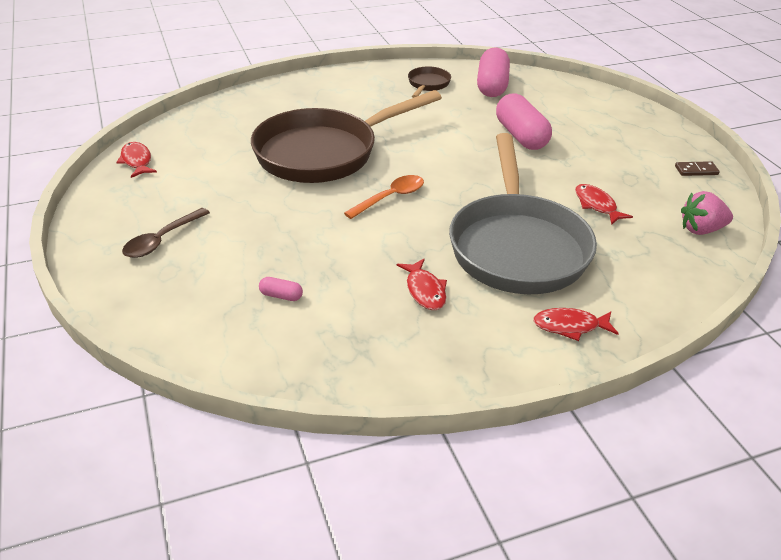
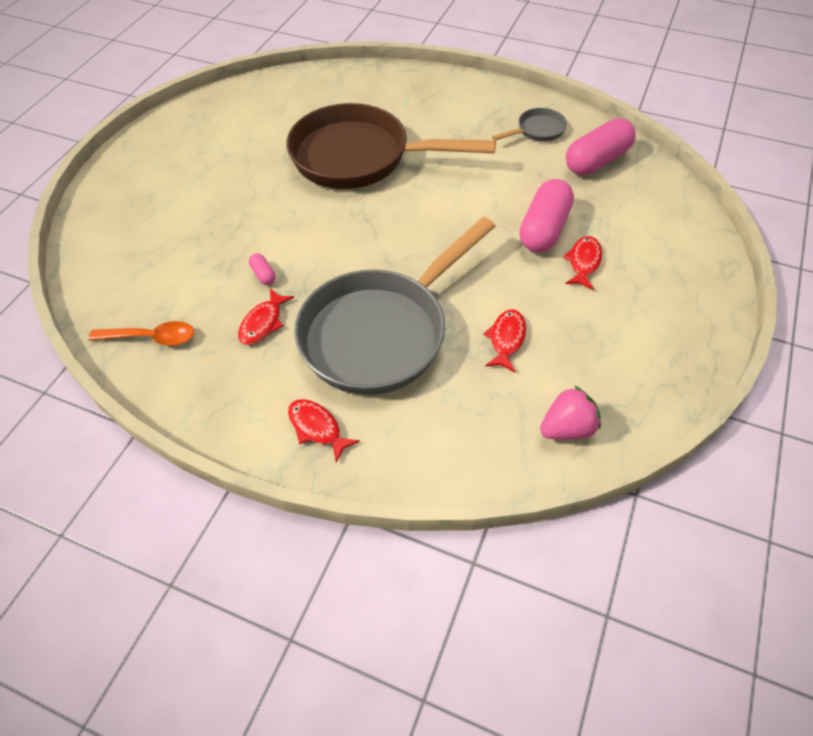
camera: 45 degrees right, 15 degrees up
red fish [116,142,157,178] -> red fish moved to [563,236,602,290]
brown spoon [122,208,210,258] -> none
pink capsule [259,277,303,301] -> pink capsule moved to [249,253,275,285]
orange spoon [344,175,424,219] -> orange spoon moved to [88,321,194,346]
brown pan [408,67,451,98] -> grey pan [492,108,567,142]
brown domino [675,161,720,176] -> none
pink strawberry [681,191,733,235] -> pink strawberry turned 120 degrees clockwise [540,386,601,440]

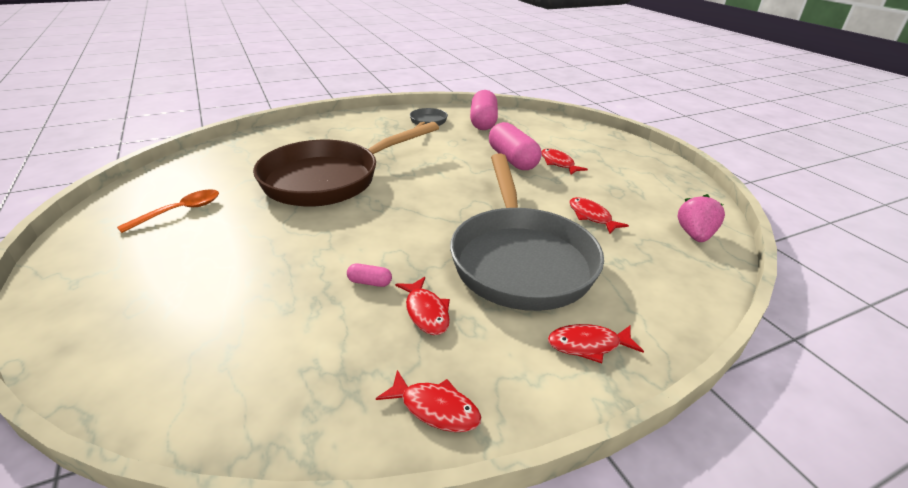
camera: 50 degrees left, 20 degrees down
orange spoon [88,321,194,346] -> orange spoon moved to [117,189,219,233]
none -> red fish [376,370,481,432]

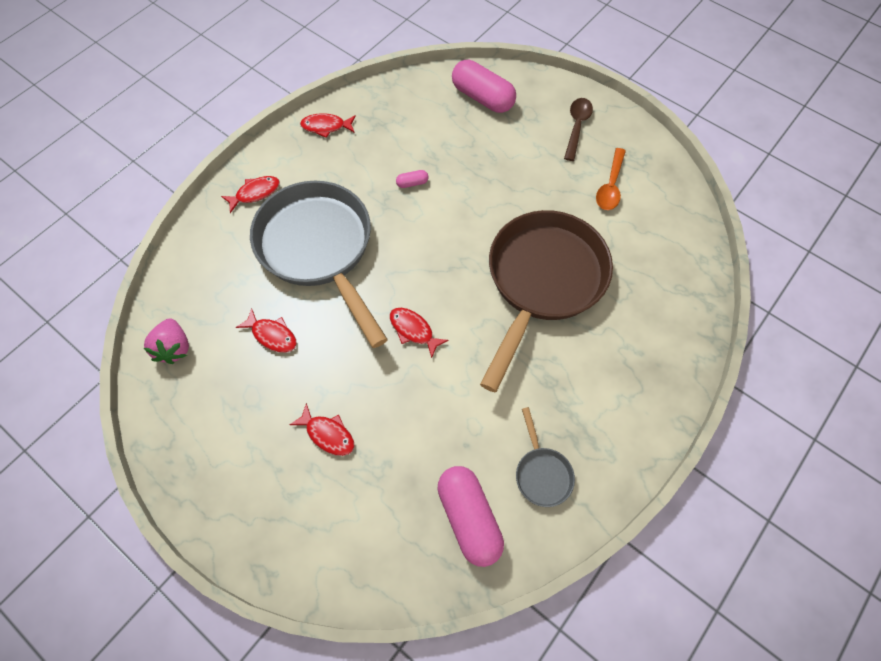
camera: 155 degrees right, 30 degrees up
red fish [395,277,450,335] -> red fish moved to [390,308,449,358]
pink capsule [489,122,541,170] -> pink capsule moved to [452,60,516,113]
none -> brown spoon [564,98,593,161]

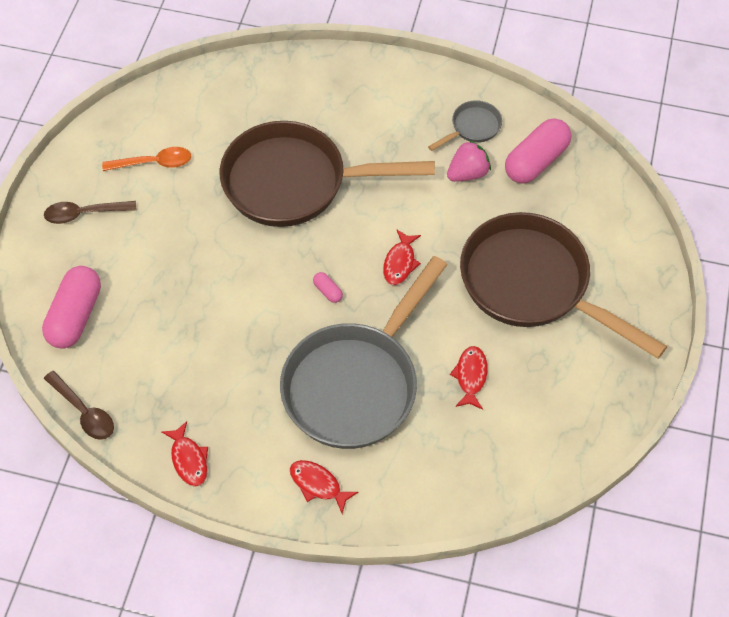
camera: 115 degrees left, 5 degrees down
pink strawberry [144,319,189,364] -> pink strawberry moved to [447,140,491,182]
red fish [289,403,355,456] -> brown pan [460,212,667,359]
pink capsule [396,170,429,188] -> pink capsule moved to [313,272,343,303]
none -> brown spoon [44,371,114,440]

